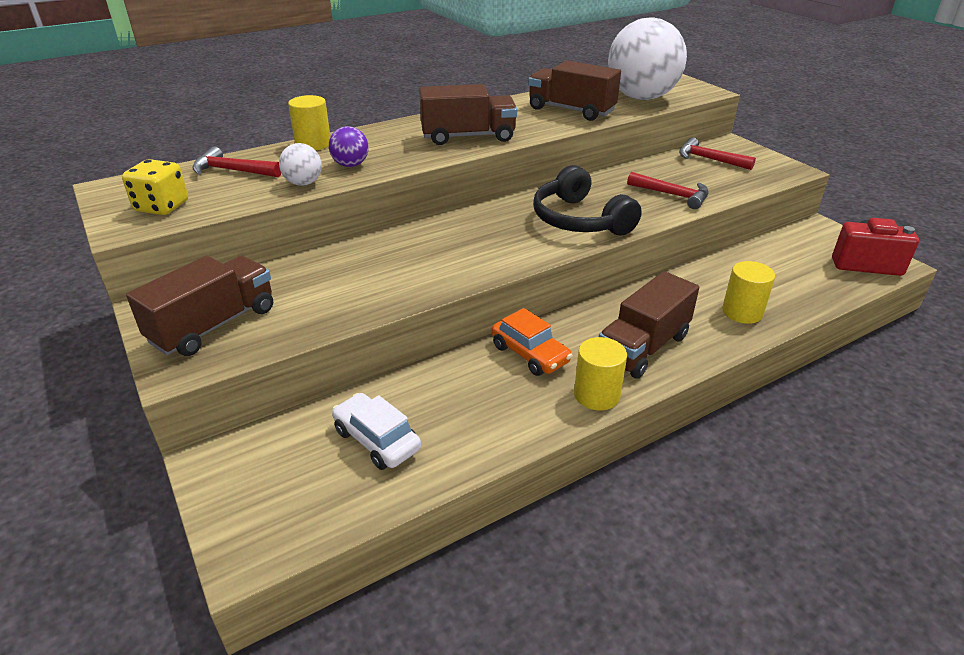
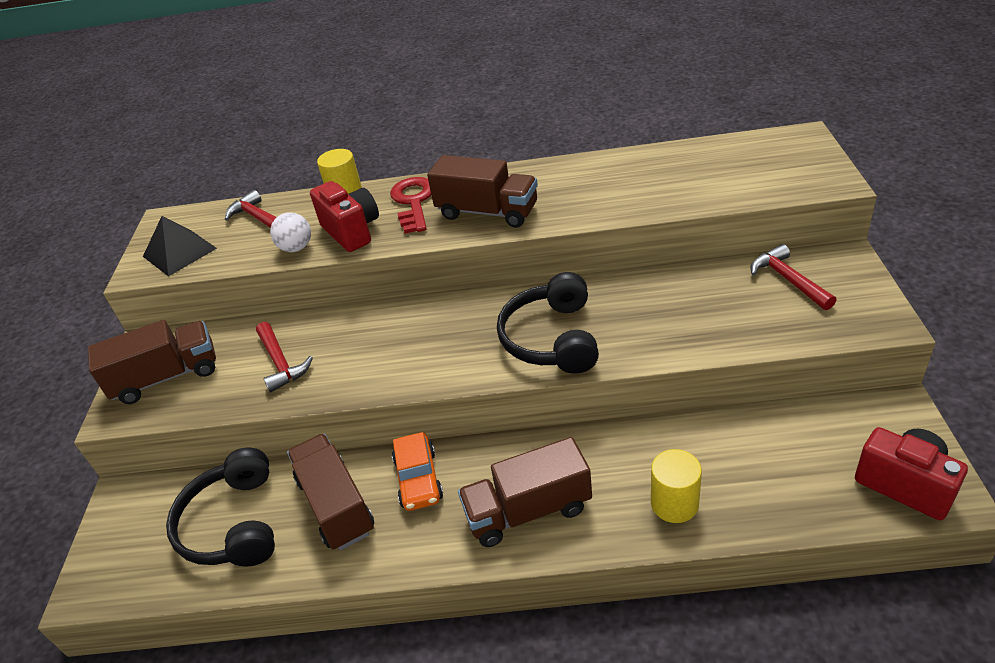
camera: 35 degrees right, 5 degrees up
yellow dice [122,159,188,215] -> black pyramid [143,216,217,277]
purple ball [329,126,369,167] -> red camera [310,181,379,252]
white car [332,393,421,470] -> black headphones [166,448,275,567]
brown truck [528,60,621,121] -> brown truck moved to [287,434,374,550]
yellow cylinder [574,337,627,410] -> none
white ball [608,17,687,100] -> none
red hammer [627,172,709,209] -> red hammer moved to [256,322,313,392]
none -> red key [390,177,431,234]

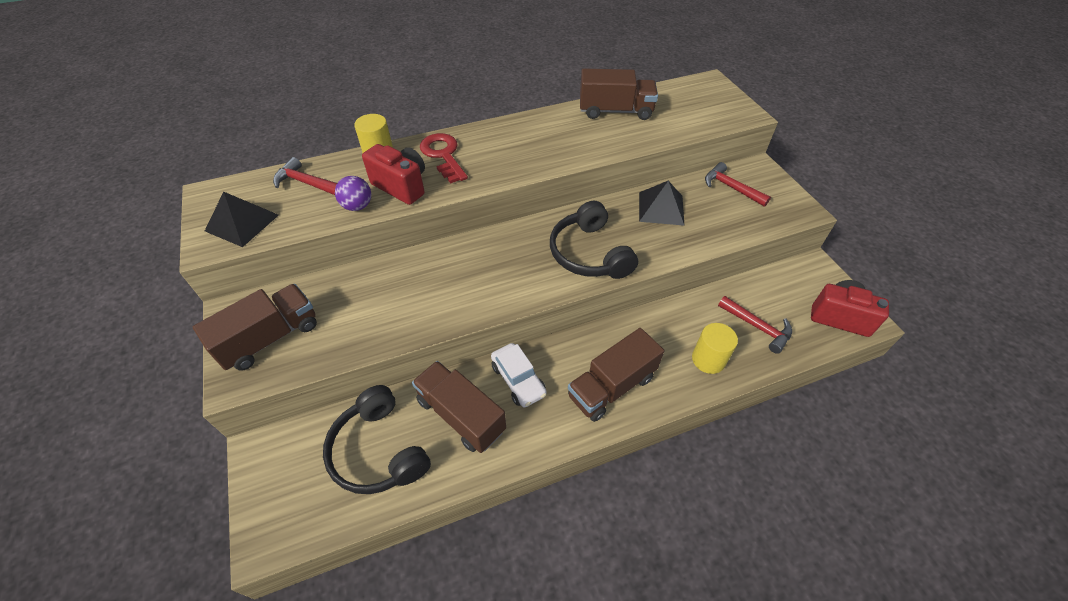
camera: 25 degrees left, 10 degrees up
red hammer [256,322,313,392] -> red hammer moved to [718,296,792,354]
white ball [270,212,311,252] -> purple ball [335,176,371,211]
orange car [392,432,443,511] -> white car [491,343,547,407]
brown truck [427,155,538,228] -> brown truck moved to [580,69,658,120]
none -> black pyramid [639,181,685,226]

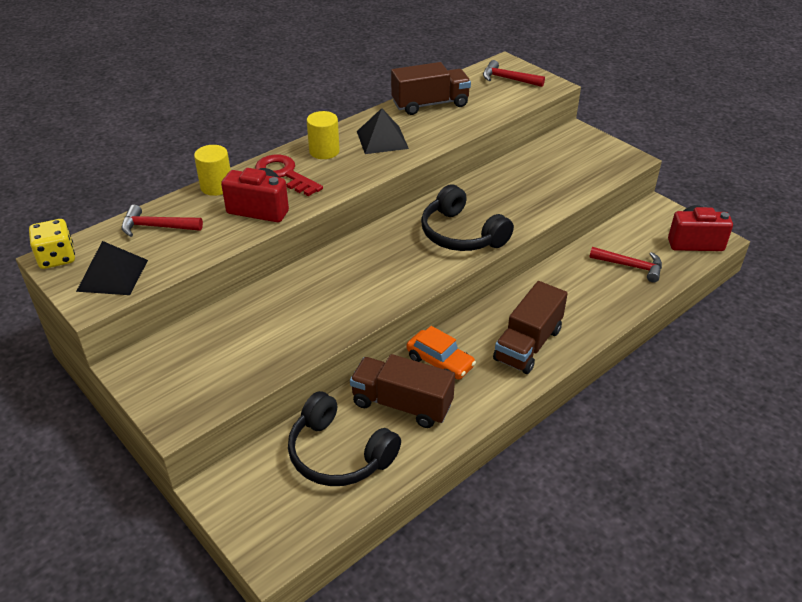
camera: 20 degrees left, 10 degrees down
brown truck [193,284,317,371] -> none
purple ball [335,176,371,211] -> none
white car [491,343,547,407] -> orange car [407,326,476,380]
black pyramid [639,181,685,226] -> black pyramid moved to [357,108,409,154]
yellow cylinder [692,323,738,374] -> yellow cylinder moved to [307,111,340,159]
red hammer [705,162,771,207] -> red hammer moved to [483,60,545,87]
none -> yellow dice [29,219,75,269]

